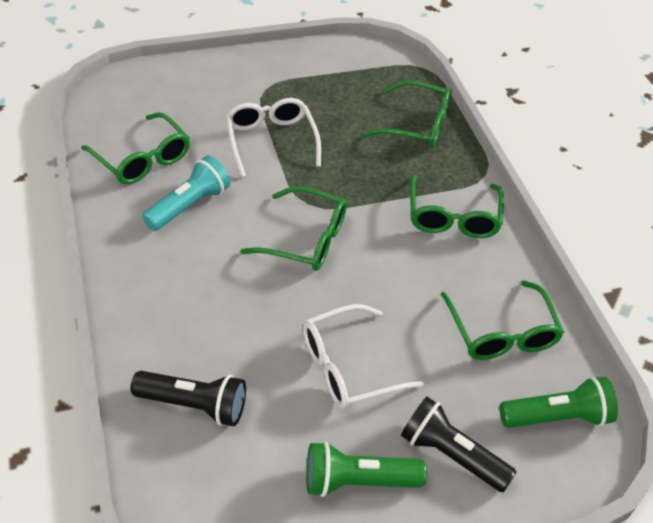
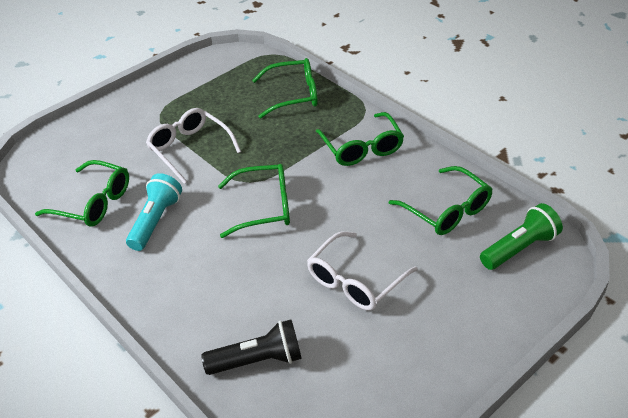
camera: 20 degrees left, 5 degrees down
green flashlight [306,441,427,497] -> none
black flashlight [401,396,516,492] -> none

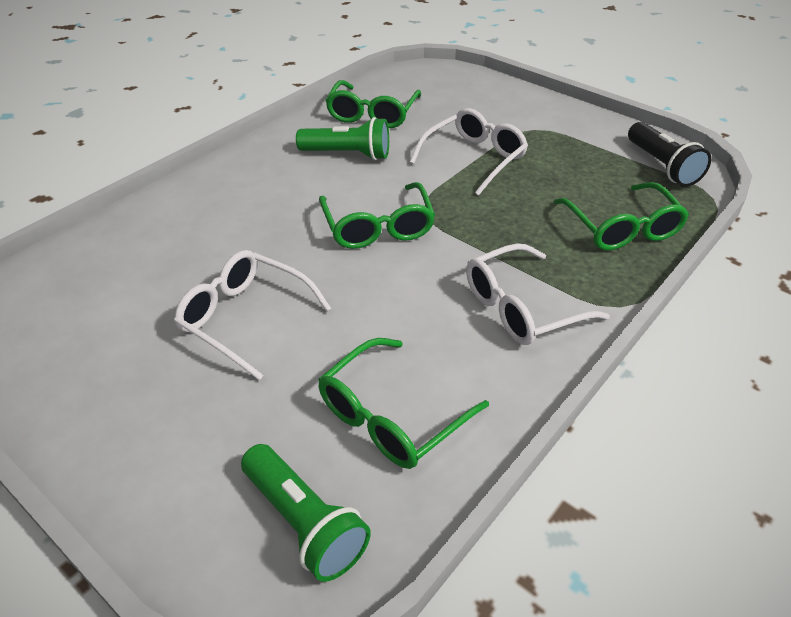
camera: 80 degrees right, 0 degrees up
turquoise flashlight [126,173,182,251] -> green flashlight [296,117,389,160]
black flashlight [201,319,302,375] -> black flashlight moved to [628,122,711,187]
green glasses [316,112,404,166] -> white glasses [466,243,610,345]

